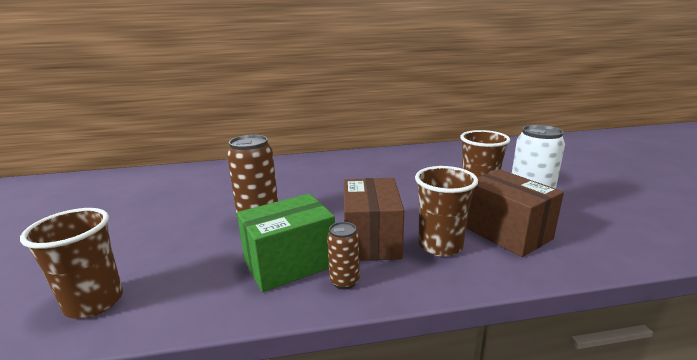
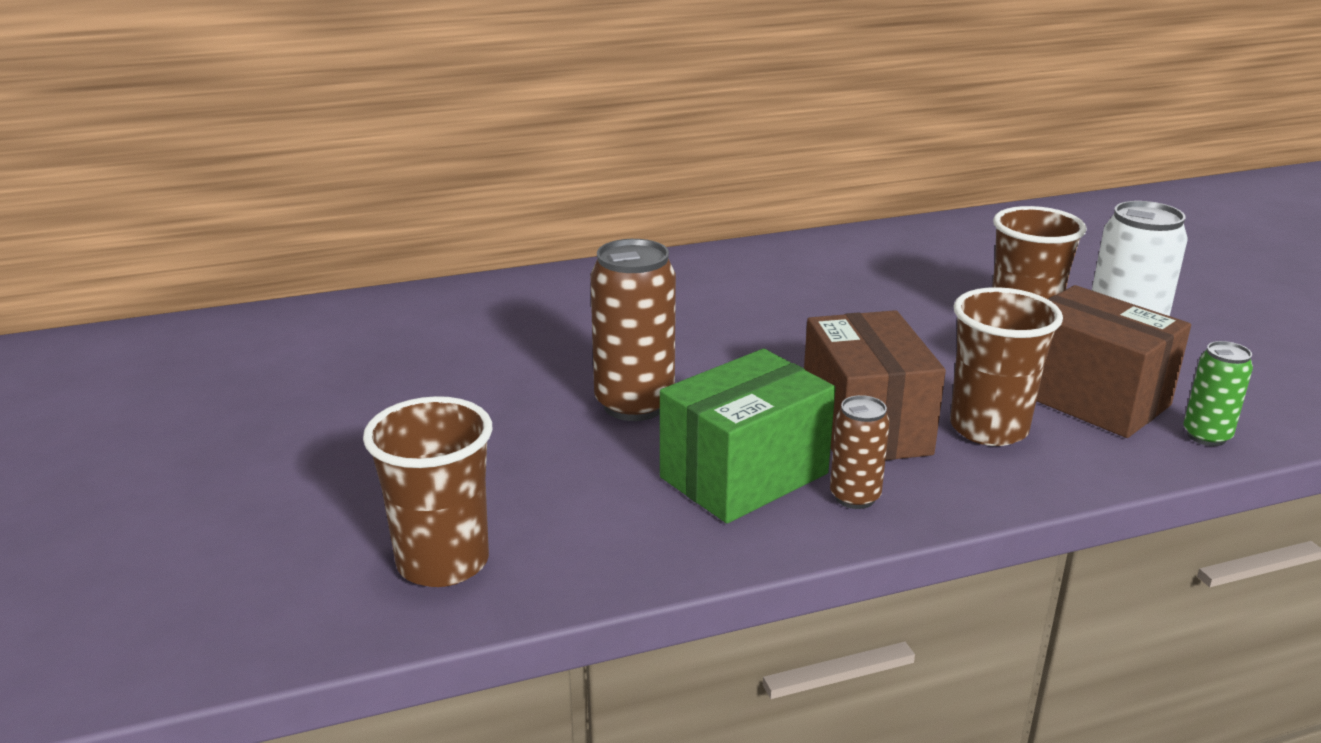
camera: 10 degrees left, 5 degrees up
none -> green can [1183,341,1253,446]

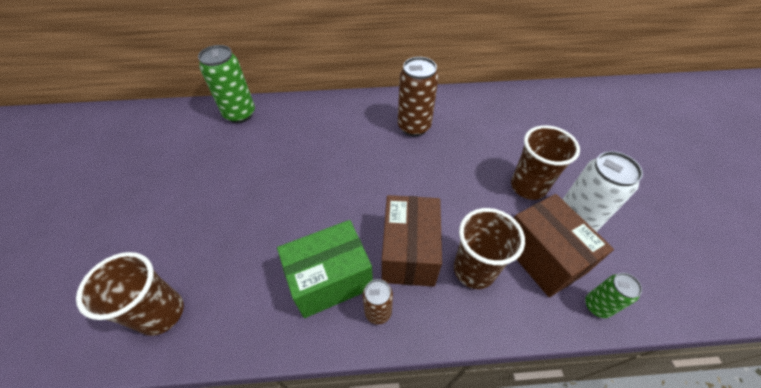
camera: 15 degrees right, 25 degrees up
brown can [590,239,676,421] -> brown can moved to [398,57,439,136]
none -> green can [198,45,255,123]

